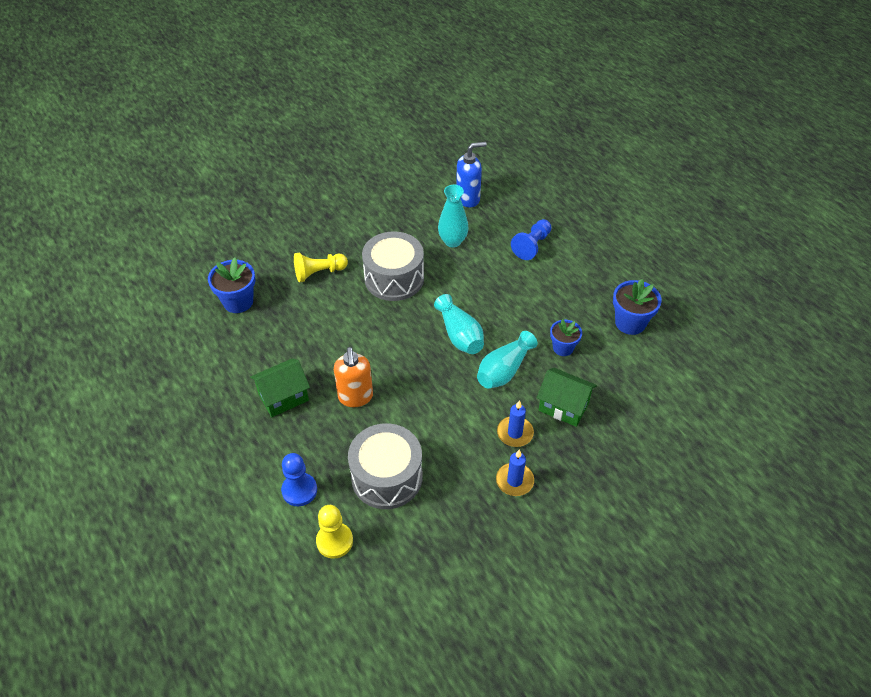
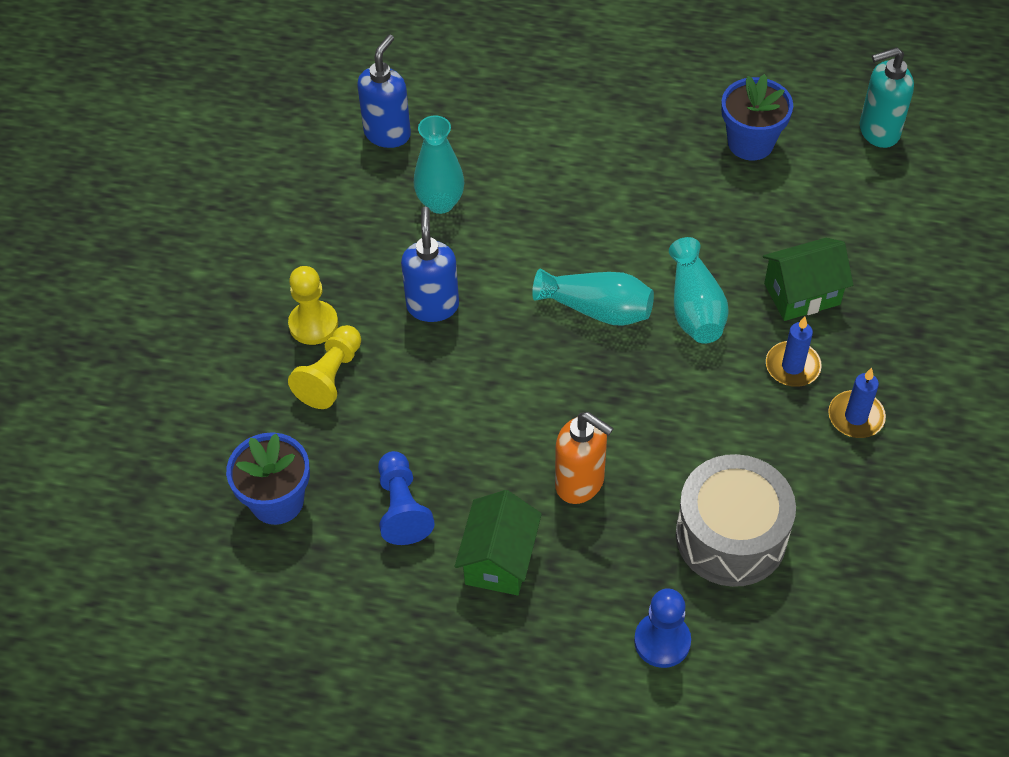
camera: 45 degrees left, 5 degrees up
yellow pawn [316,505,353,559] -> yellow pawn moved to [288,266,338,345]
grey drum [362,231,424,301] -> blue soap dispenser [401,207,459,322]
blue pawn [511,219,552,260] -> blue pawn moved to [378,451,435,545]
blue flower pot [550,319,582,356] -> none
none -> turquoise soap dispenser [860,47,914,148]

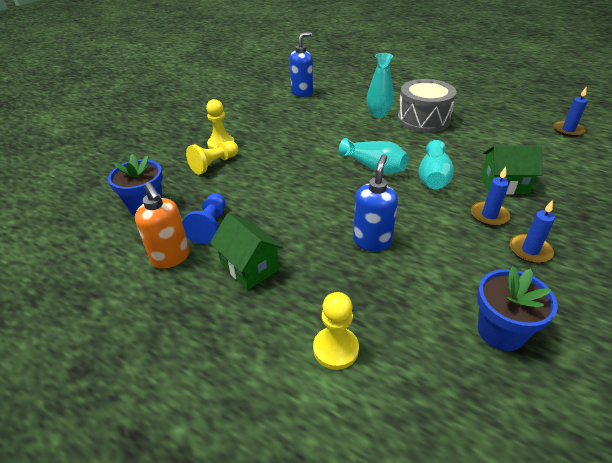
camera: 20 degrees right, 15 degrees down
blue soap dispenser [401,207,459,322] -> blue soap dispenser moved to [353,154,398,251]
turquoise vase [414,115,464,214] -> turquoise vase moved to [367,53,394,118]
green house [455,490,542,595] -> green house turned 75 degrees counterclockwise [210,213,283,290]
orange soap dispenser [555,412,614,504] -> orange soap dispenser moved to [135,182,190,269]
blue pawn [634,588,691,668] -> yellow pawn [313,292,359,370]
grey drum [676,454,796,587] -> grey drum moved to [397,79,457,133]
blue flower pot [721,74,793,160] -> blue flower pot moved to [477,266,558,351]
turquoise soap dispenser [860,47,914,148] -> blue candle [554,86,588,137]

